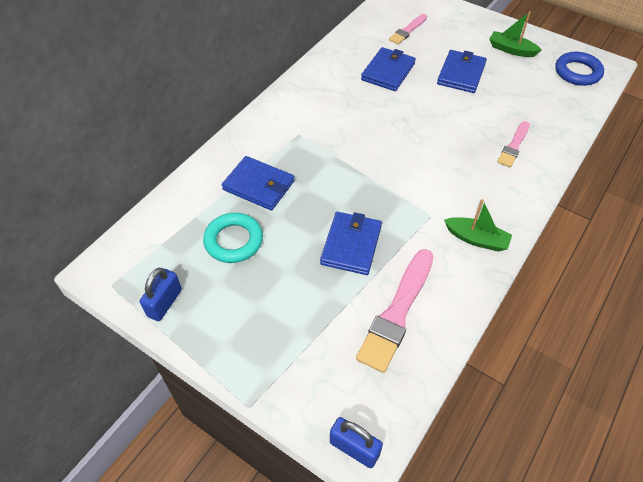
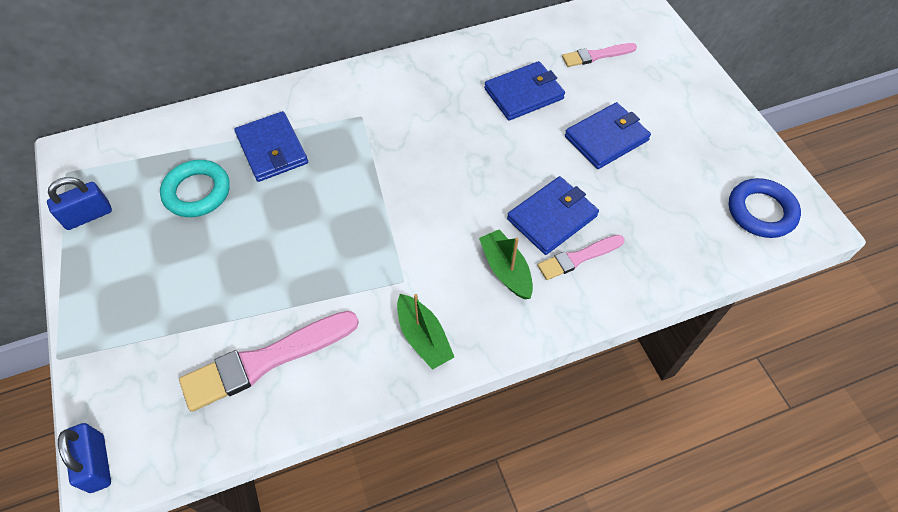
camera: 35 degrees right, 5 degrees up
blue wallet [320,212,382,275] -> blue wallet moved to [507,176,599,255]
green boat [489,11,542,57] -> green boat moved to [479,230,533,299]

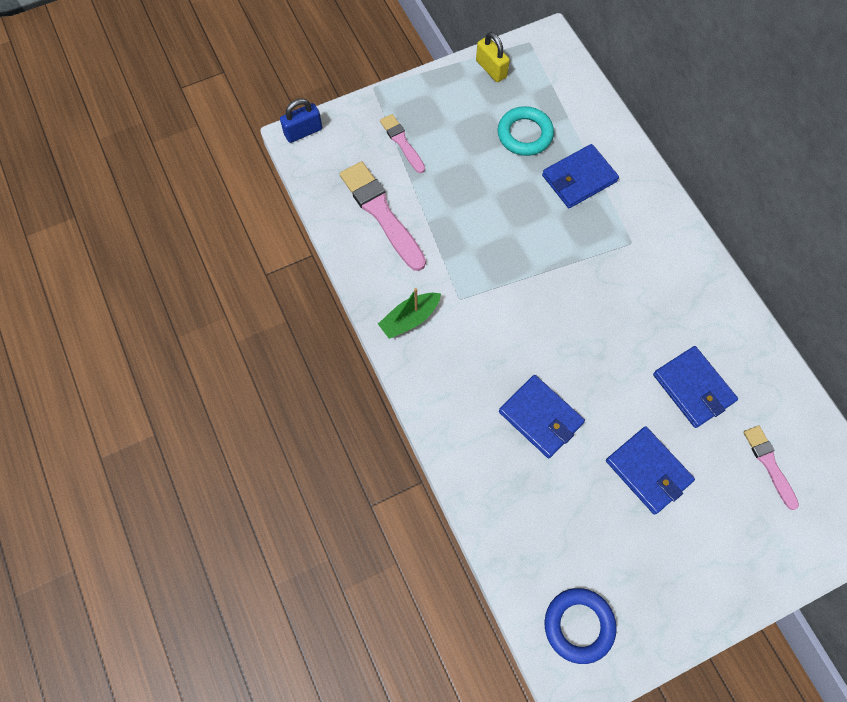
camera: 85 degrees right, 10 degrees up
blue padlock [47,177,112,230] -> yellow padlock [476,32,510,82]
green boat [479,230,533,299] -> none
pink brush [538,235,625,280] -> pink brush moved to [380,114,425,173]

